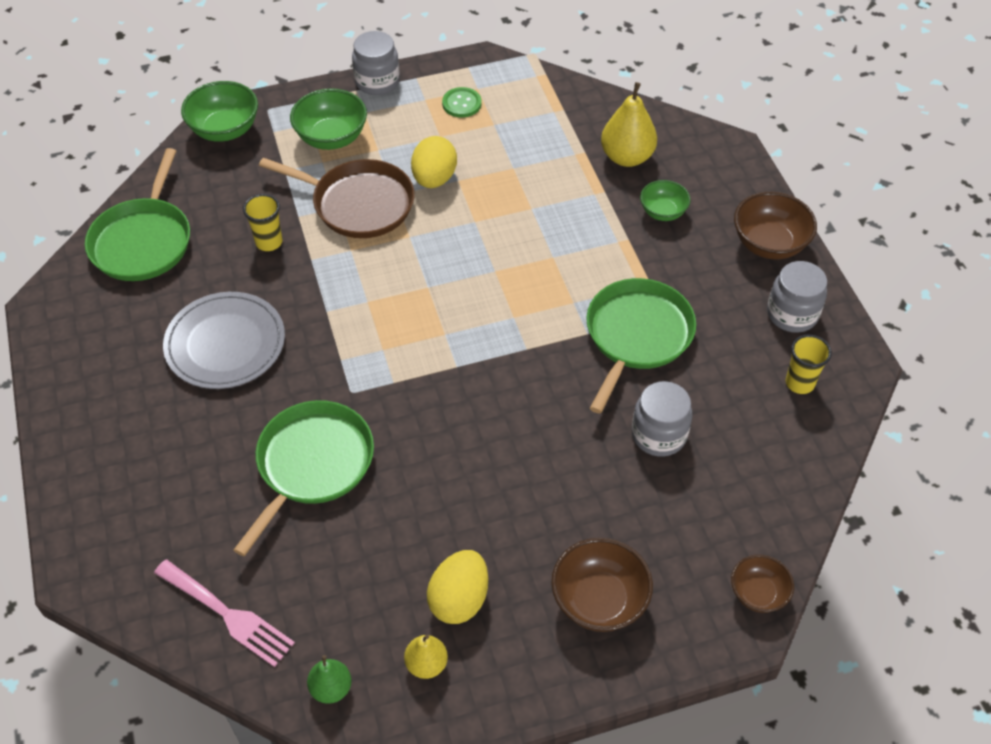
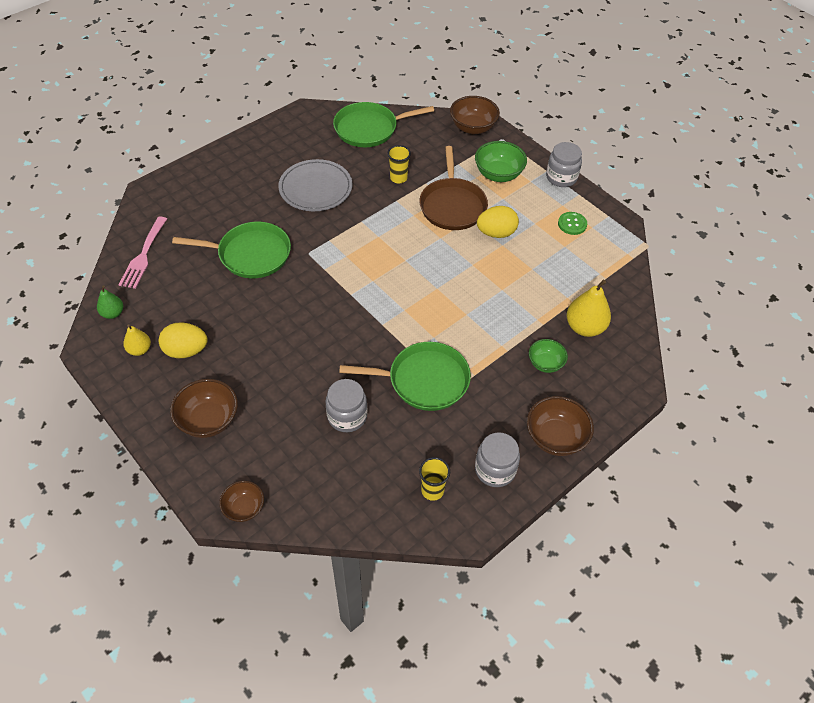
camera: 65 degrees right, 0 degrees up
green bowl [181,81,258,142] -> brown bowl [450,96,500,134]

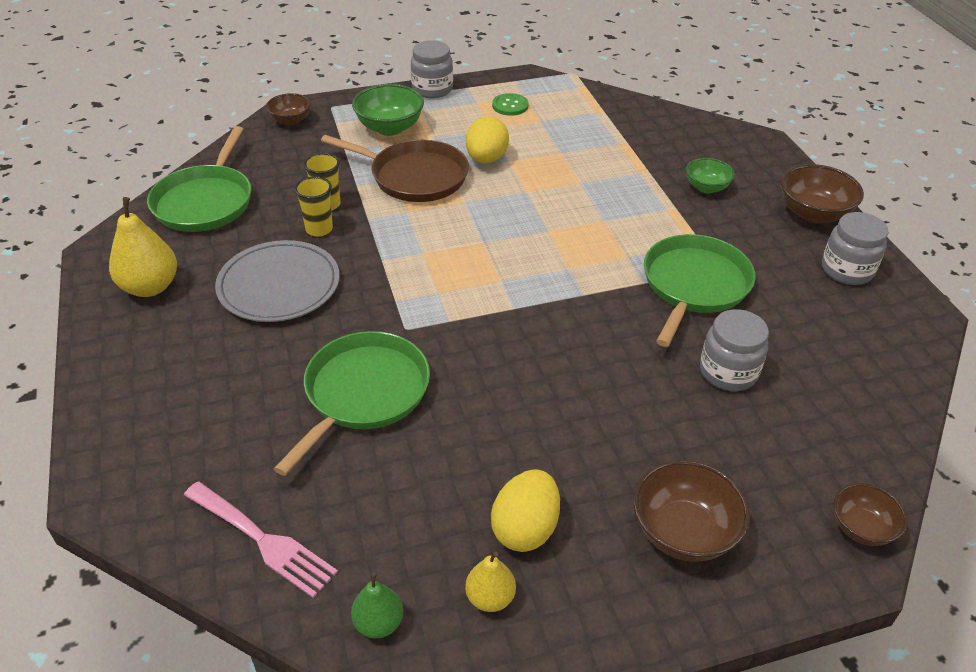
camera: 65 degrees left, 10 degrees down
yellow cup [419,457,450,501] -> yellow cup moved to [294,176,333,237]
brown bowl [450,96,500,134] -> brown bowl [266,93,311,126], size x0.63
yellow pear [567,280,611,337] -> yellow pear moved to [109,197,177,297]

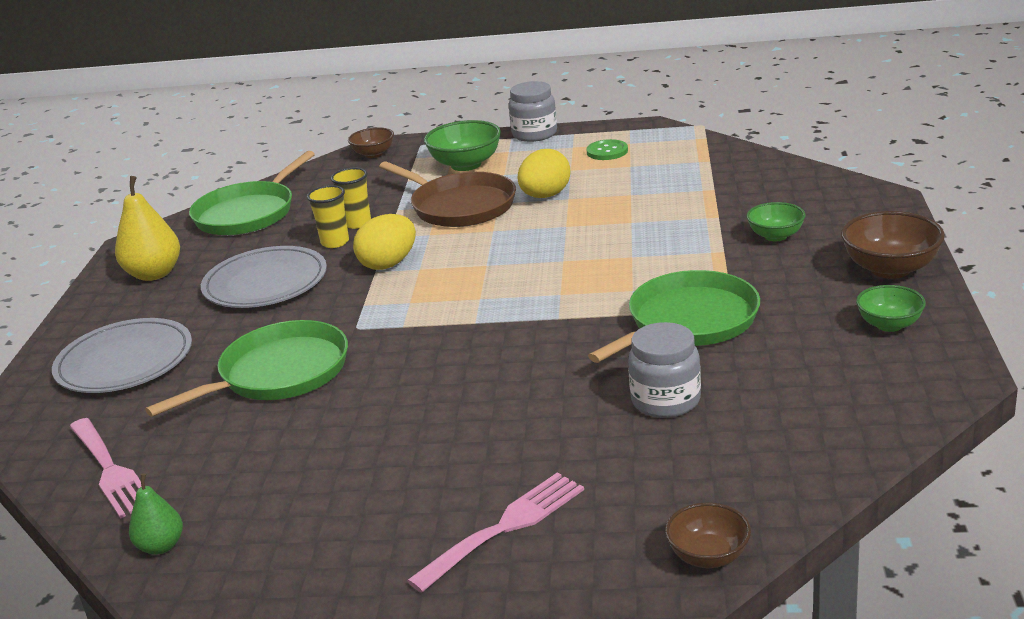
camera: 25 degrees right, 15 degrees down
yellow pear [465,551,516,612] -> none
yellow egg [491,469,560,552] -> yellow egg moved to [353,214,416,270]
brown bowl [633,460,750,562] -> pink fork [407,472,584,593]
grey jar [822,212,888,285] -> green bowl [856,285,926,332]
none -> grey plate [52,318,192,393]

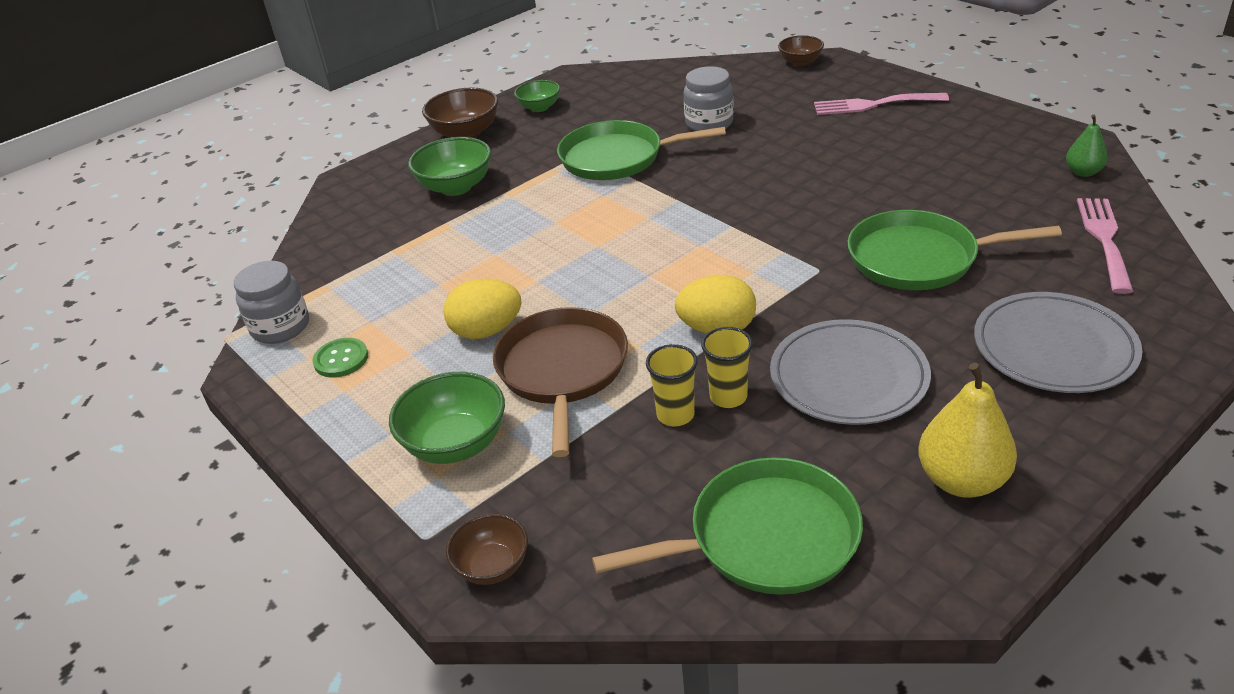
camera: 135 degrees left, 10 degrees up
grey jar [509,81,557,142] -> grey jar moved to [234,261,309,344]
green bowl [746,202,806,241] -> green bowl [408,137,491,196], size x1.60

